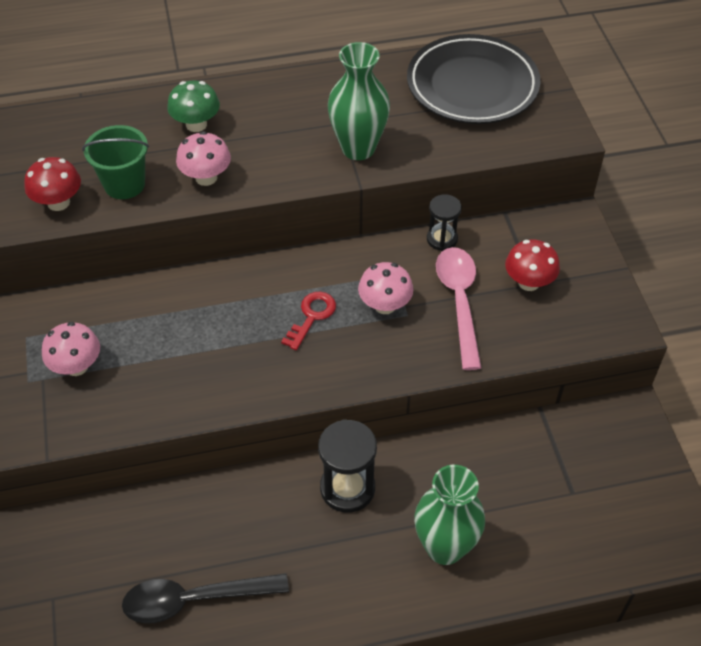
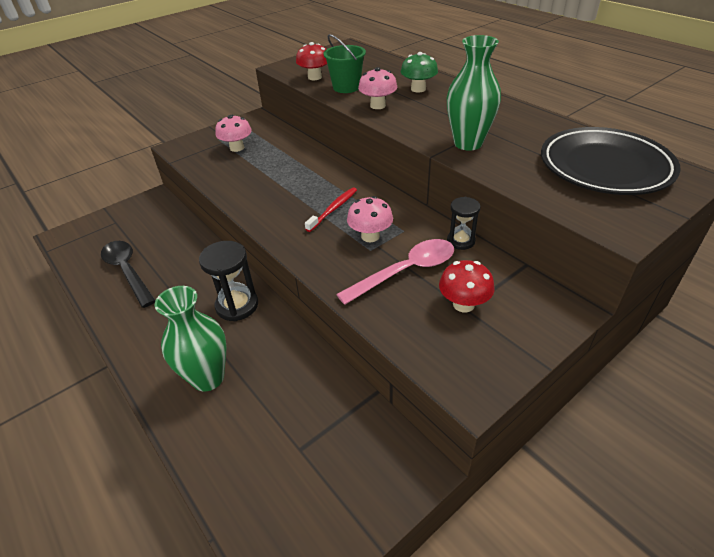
camera: 65 degrees right, 10 degrees down
red key [281,292,336,350] -> red toothbrush [305,187,357,232]

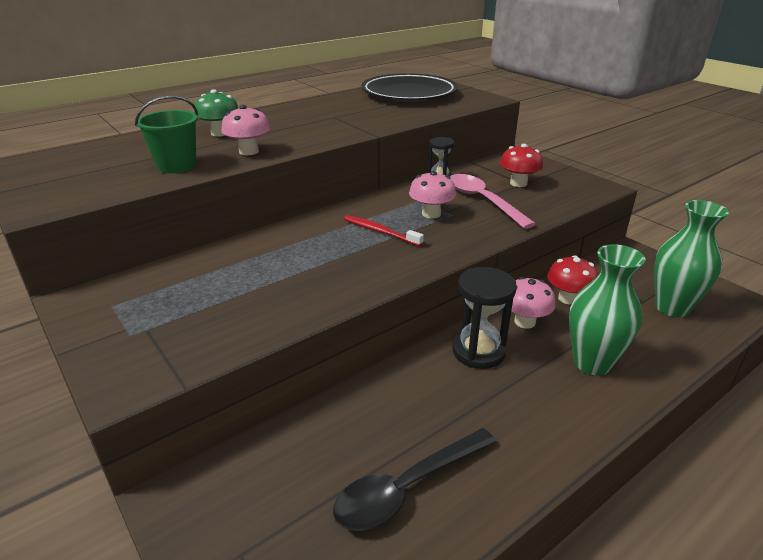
camera: 90 degrees left, 10 degrees down
pink mushroom [215,115,252,152] -> pink mushroom moved to [511,277,556,329]
red mushroom [296,42,327,80] -> red mushroom moved to [547,255,598,304]
green vase [447,35,501,151] -> green vase moved to [654,200,729,318]

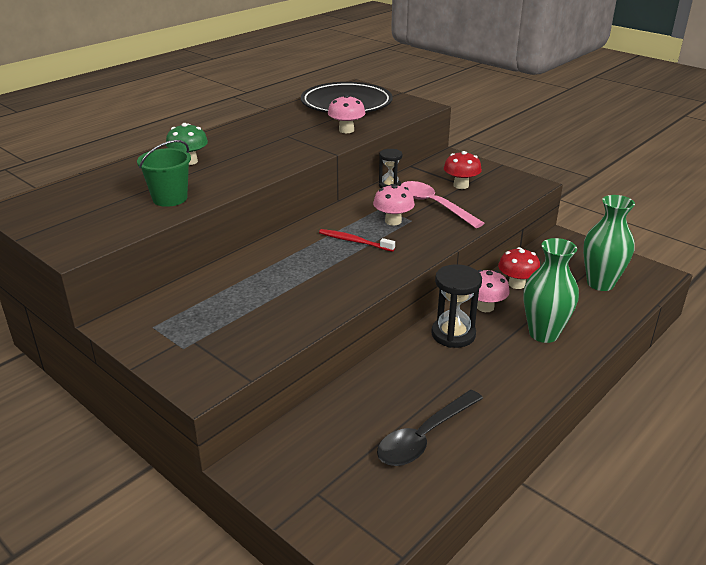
camera: 10 degrees left, 0 degrees up
pink mushroom [221,105,270,155] -> pink mushroom moved to [328,94,365,133]

